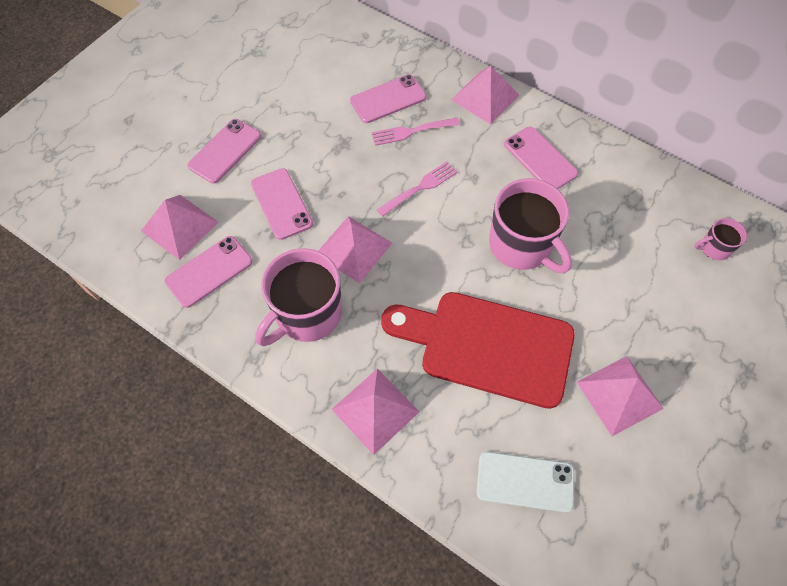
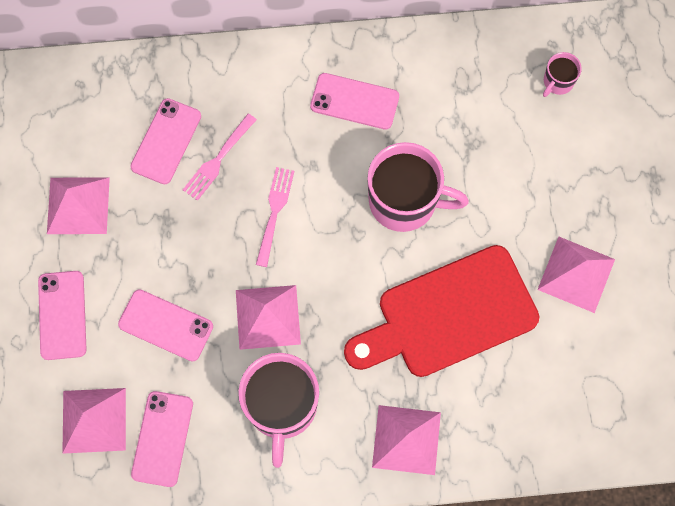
camera: 40 degrees left, 10 degrees up
pink pyramid [451,66,519,125] -> pink pyramid moved to [47,177,110,234]
white phone [477,451,574,513] -> none

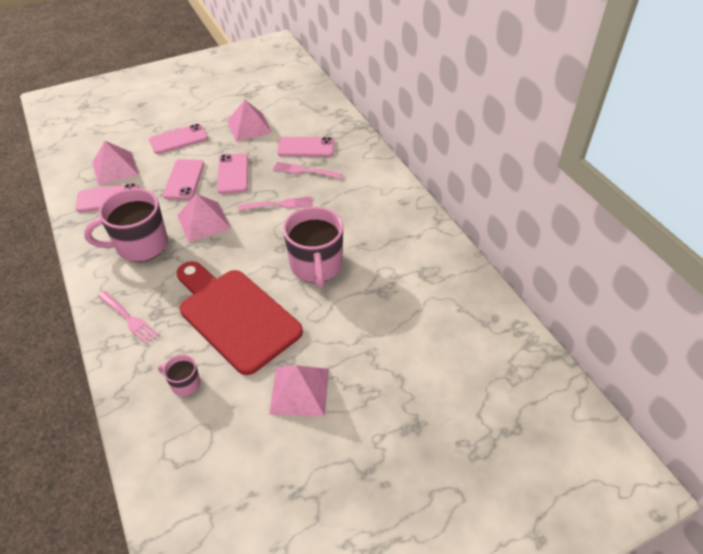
camera: 70 degrees right, 25 degrees down
pink phone [310,73,399,130] -> pink phone moved to [217,153,248,194]
pink pyramid [372,405,441,475] -> pink fork [98,291,159,345]
pink mug [543,52,582,97] -> pink mug moved to [158,355,200,396]

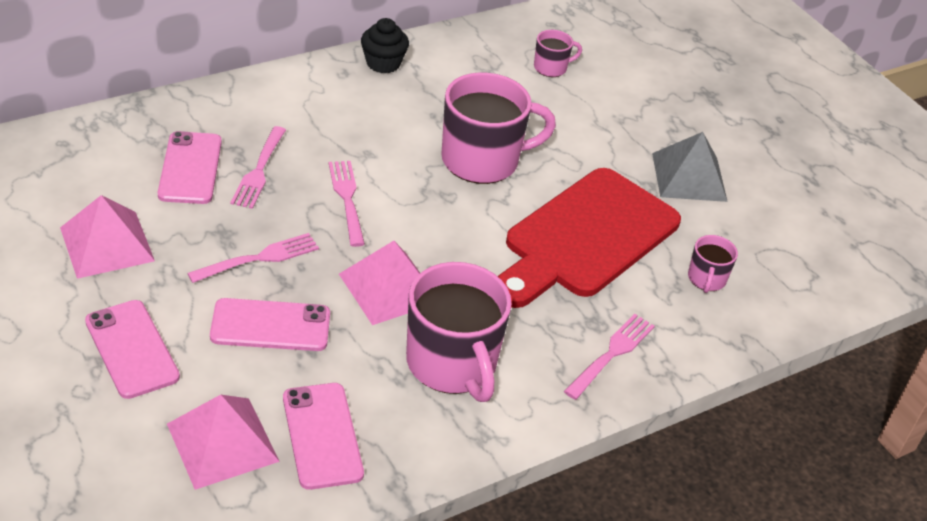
camera: 100 degrees left, 5 degrees down
pink phone [217,153,248,194] -> pink fork [187,233,319,283]
pink pyramid [269,365,329,417] -> grey pyramid [652,132,728,202]
none -> black cupcake [361,18,409,74]
none -> pink mug [534,30,582,77]

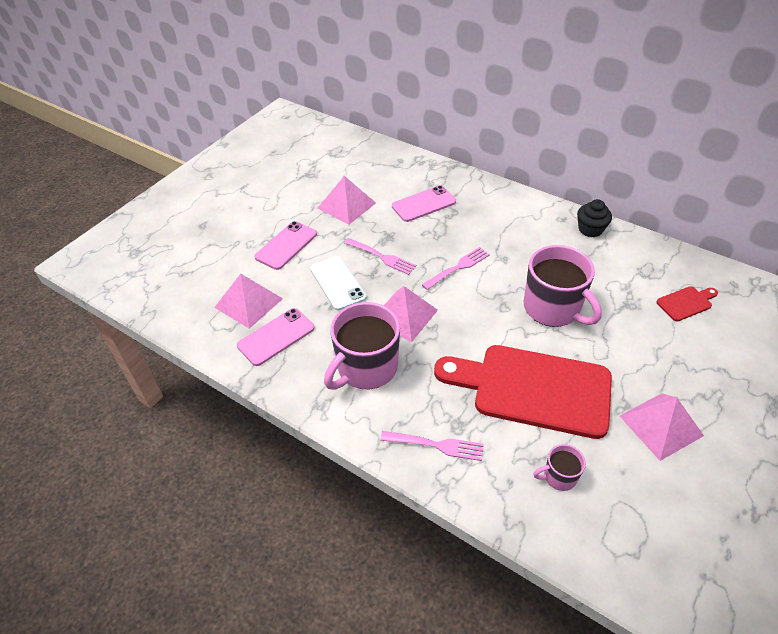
camera: 70 degrees right, 5 degrees up
pink phone [210,298,330,351] -> white phone [310,256,367,310]
pink fork [230,126,286,209] -> none
pink mug [534,30,582,77] -> red cutting board [656,286,718,321]
grey pyramid [652,132,728,202] -> pink pyramid [620,393,704,461]

